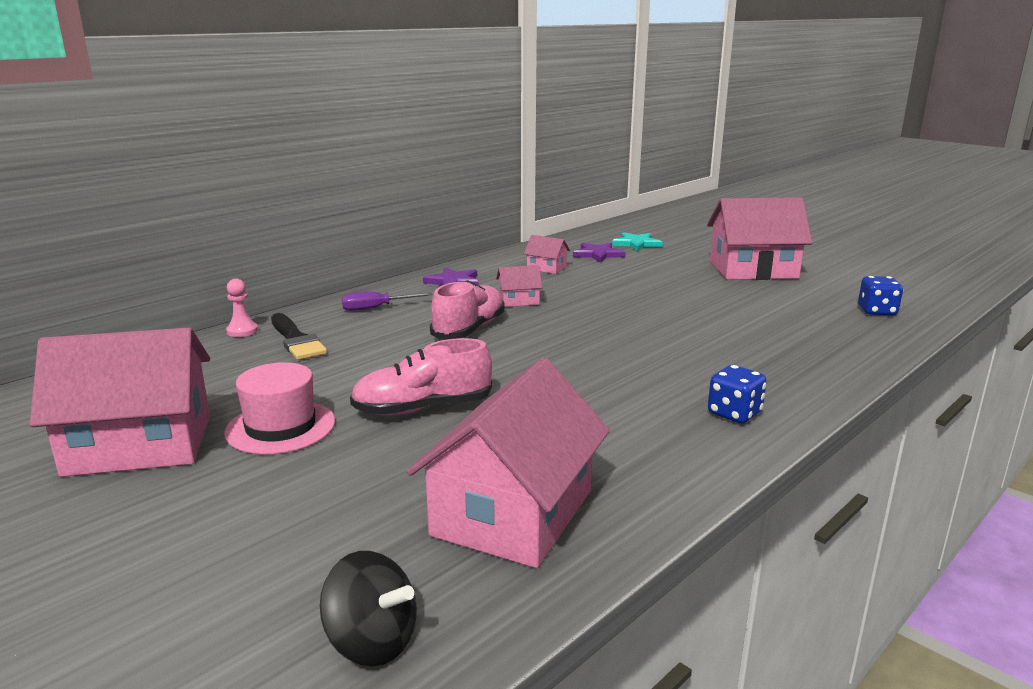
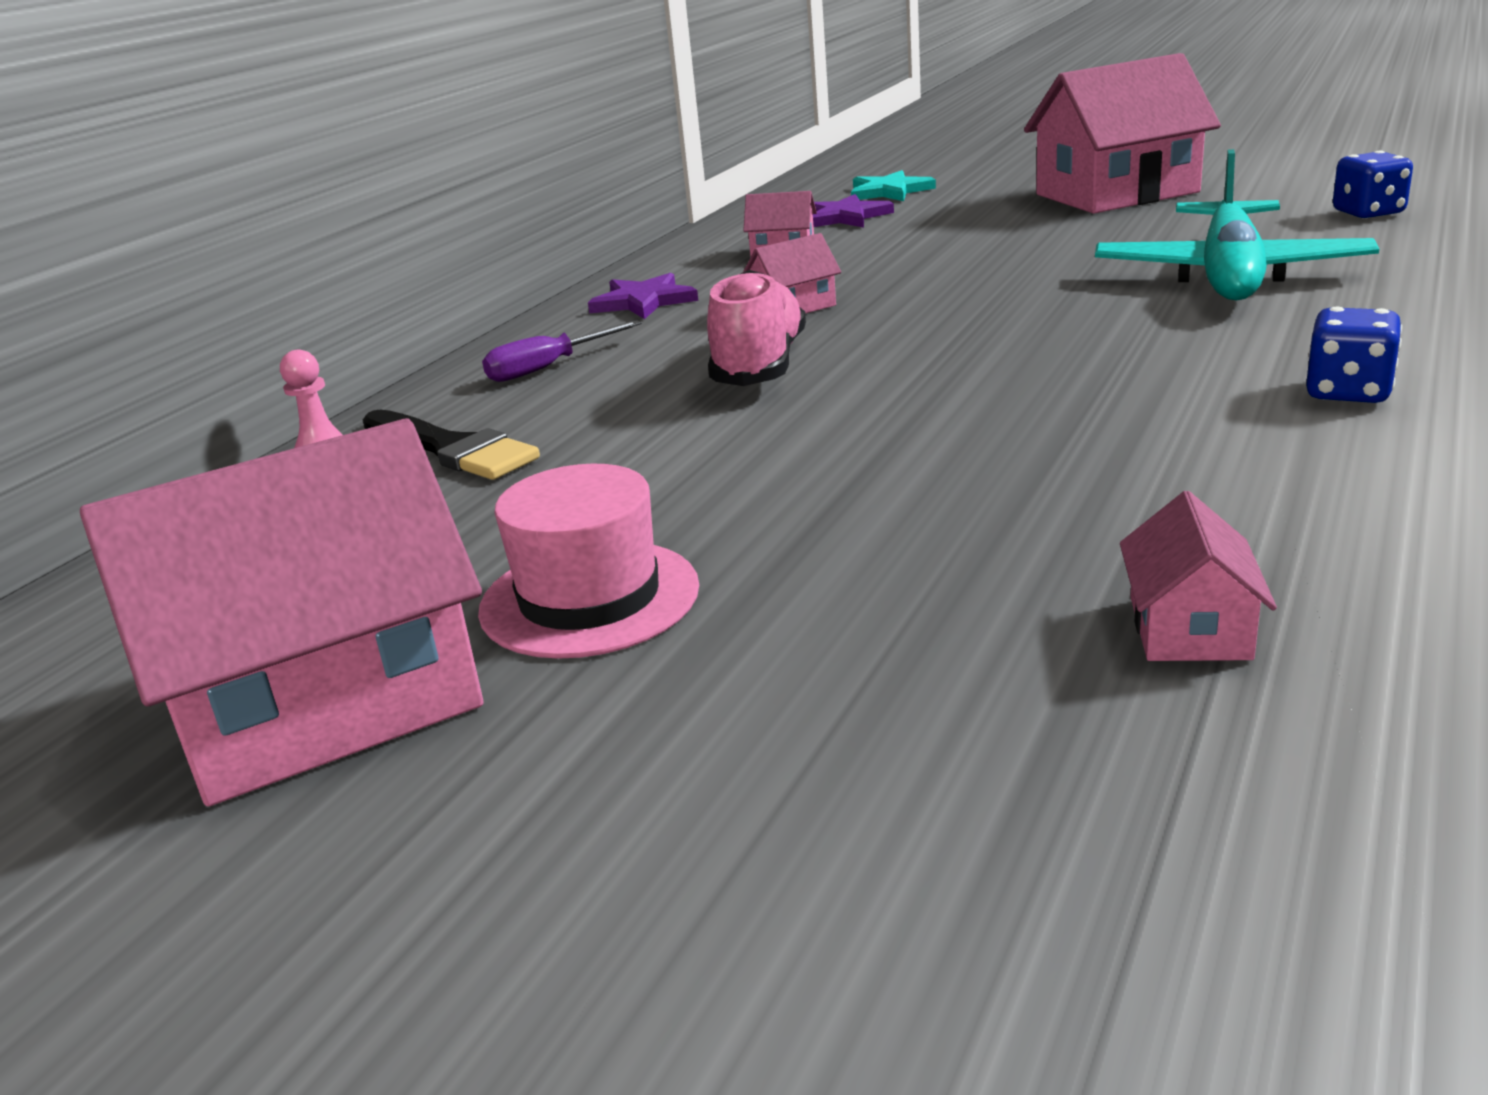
camera: 15 degrees left, 5 degrees up
black spinning top [320,551,417,667] -> none
pink shoe [350,338,492,416] -> none
pink house [407,358,610,568] -> pink house [1120,491,1277,661], size x0.45
none -> turquoise plane [1095,149,1379,301]

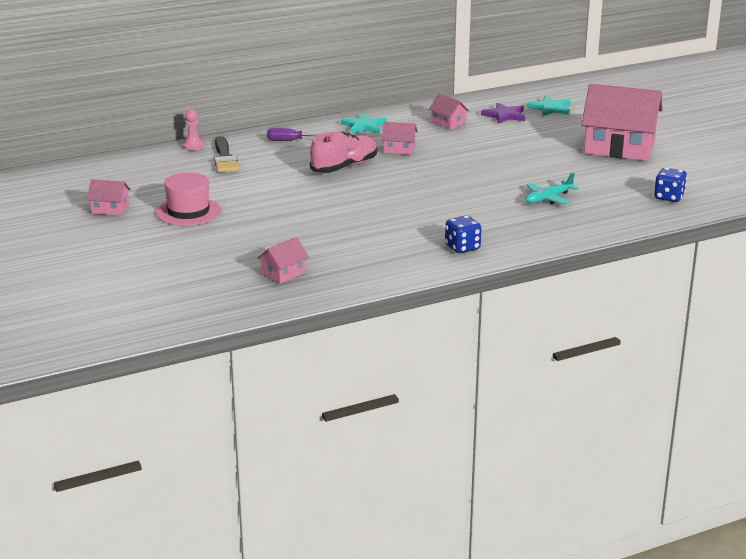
camera: 35 degrees right, 0 degrees up
pink house [80,418,483,806] -> pink house [87,179,131,216], size x0.45
purple star [588,273,698,319] -> turquoise star [341,113,387,134]
turquoise plane [1095,149,1379,301] -> turquoise plane [525,173,580,205], size x0.49

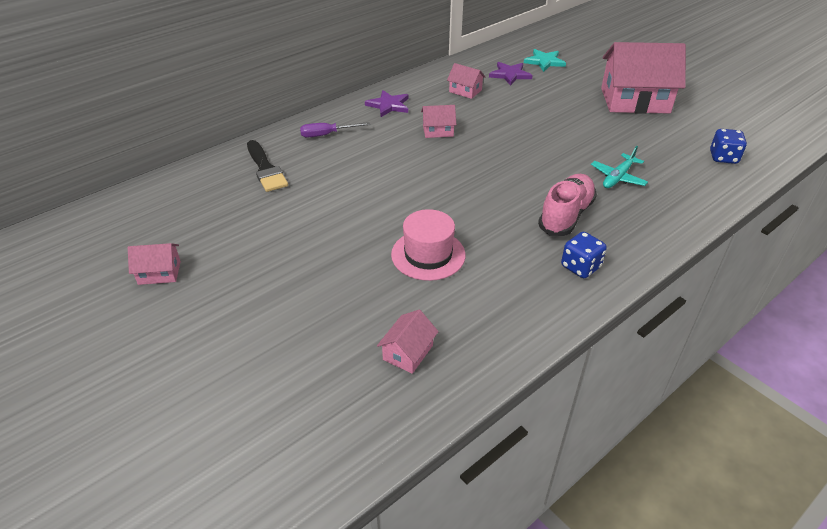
camera: 15 degrees left, 15 degrees up
pink hat [156,173,221,226] -> pink hat moved to [391,209,466,281]
pink pawn [183,109,204,151] -> none
pink shoe [310,131,377,173] -> pink shoe moved to [538,174,597,236]
turquoise star [341,113,387,134] -> purple star [365,90,409,117]

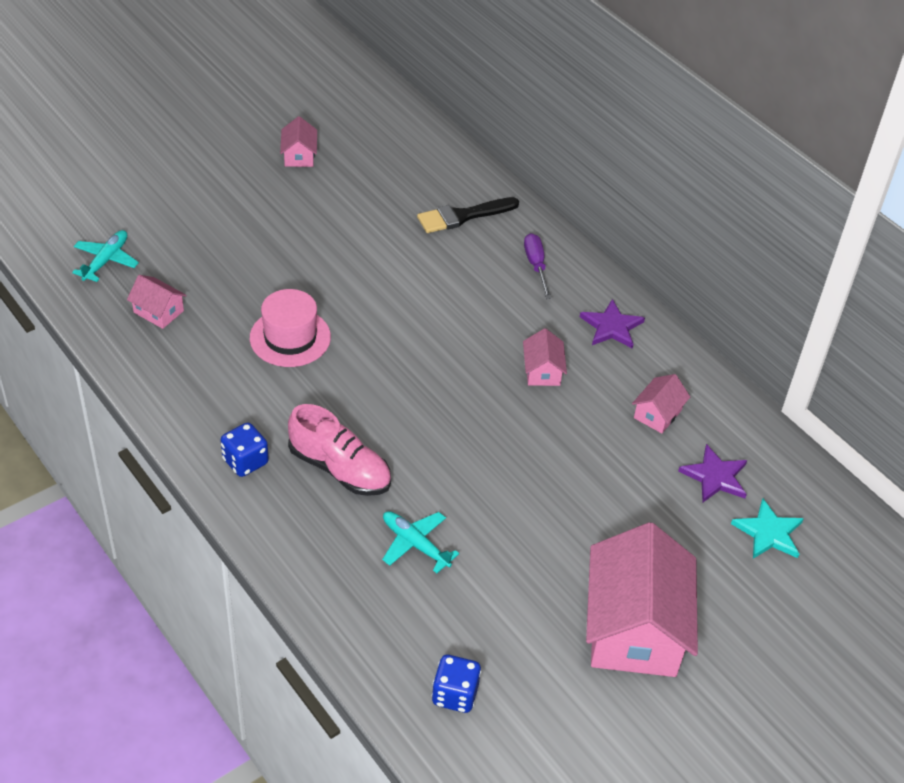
camera: 90 degrees right, 5 degrees up
none -> turquoise plane [72,230,139,282]

